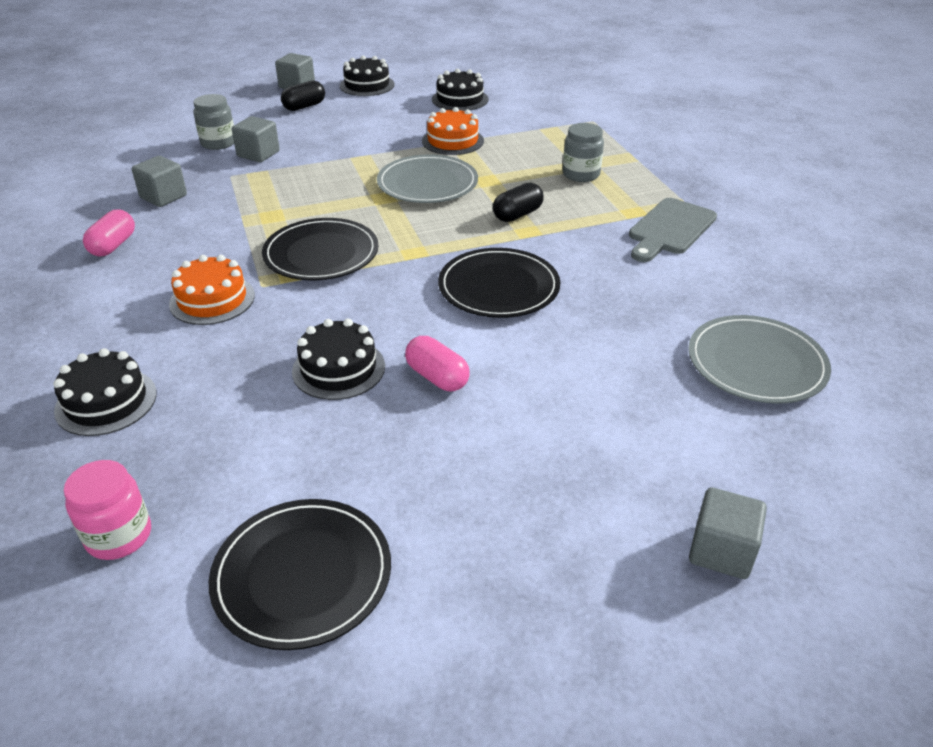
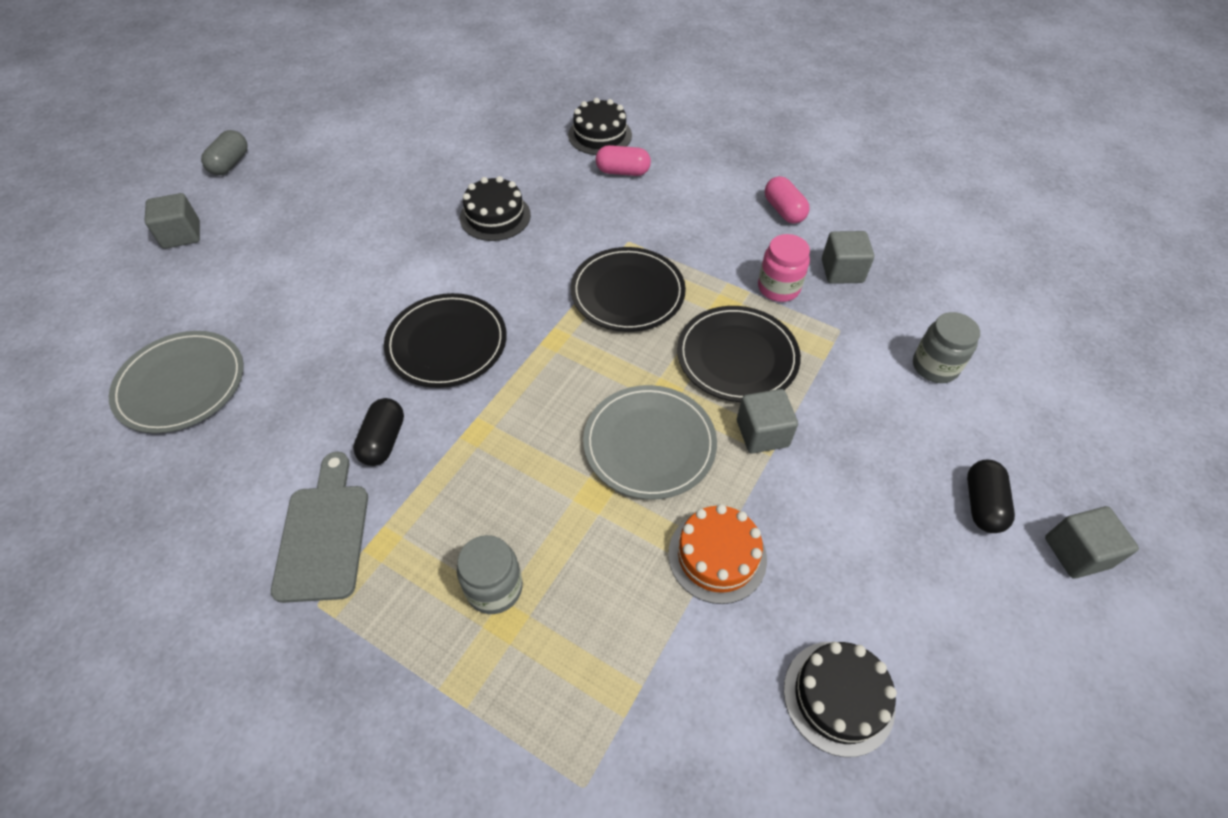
camera: 140 degrees right, 15 degrees up
pink jar [64,460,151,560] -> pink jar moved to [758,234,810,302]
orange cake [169,255,255,325] -> none
black plate [209,499,391,650] -> black plate moved to [677,306,801,402]
grey cube [232,116,280,162] -> grey cube moved to [737,389,798,454]
black cake [340,56,395,96] -> none
pink capsule [405,336,470,391] -> pink capsule moved to [596,145,651,176]
black capsule [493,183,544,222] -> black capsule moved to [353,398,404,466]
none -> grey capsule [201,130,248,175]

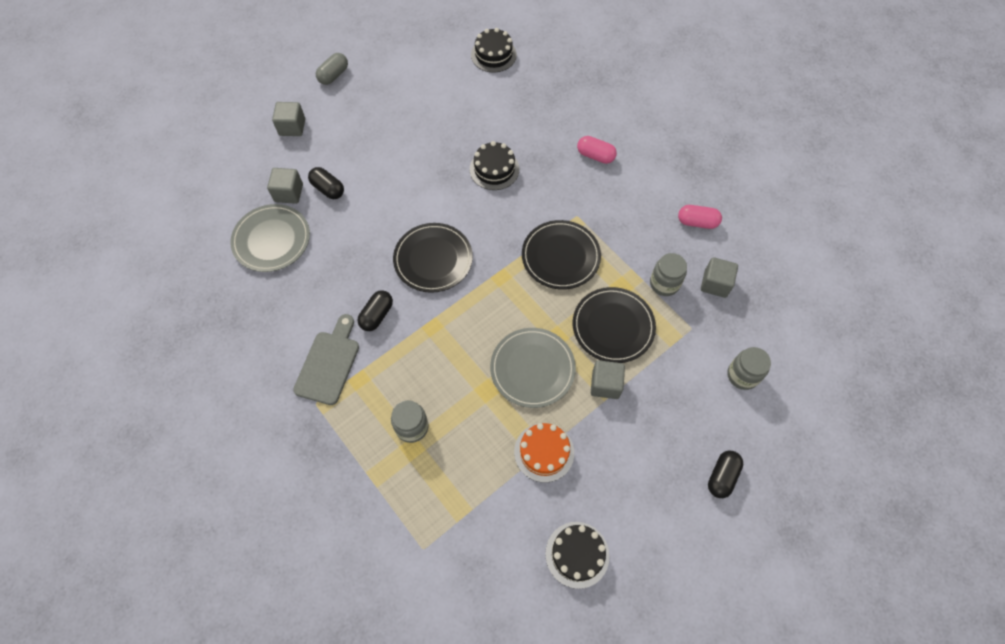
camera: 20 degrees right, 10 degrees up
black cake [568,98,632,155] -> black cake moved to [471,28,517,72]
pink jar [758,234,810,302] -> grey jar [650,253,687,296]
pink capsule [765,176,810,224] -> pink capsule turned 75 degrees counterclockwise [678,205,722,229]
grey cube [1045,506,1139,579] -> grey cube moved to [267,168,303,204]
none -> black capsule [308,167,344,199]

